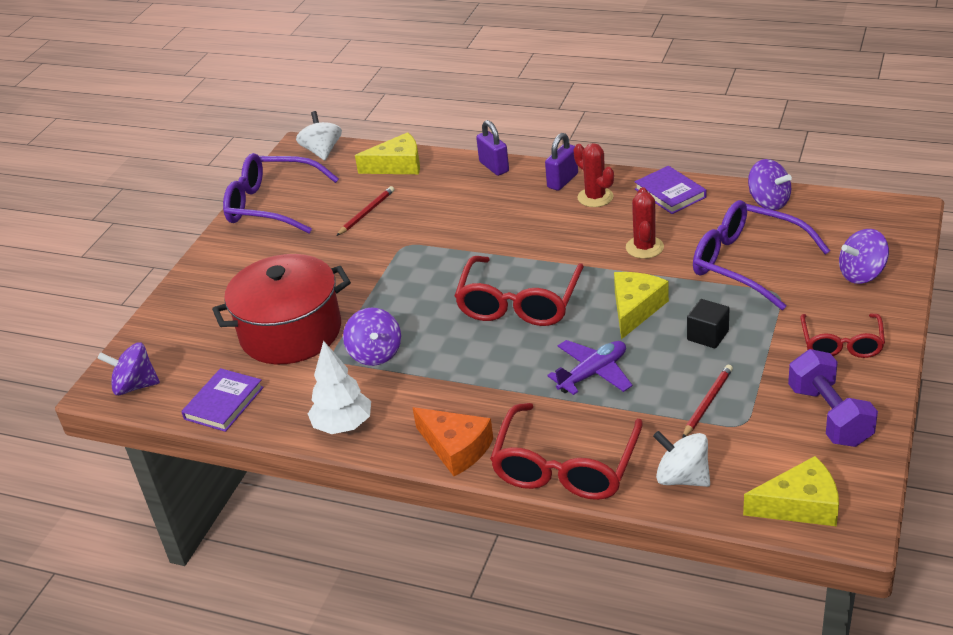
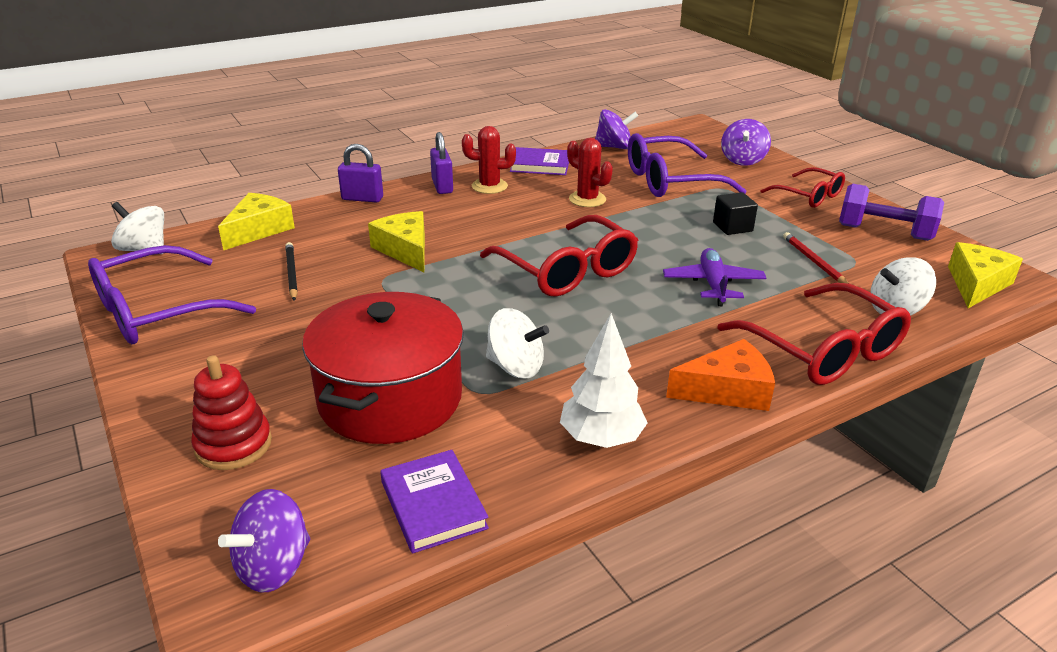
camera: 55 degrees left, 5 degrees down
red pencil [336,186,394,236] -> black pencil [285,242,298,301]
purple spinning top [343,308,401,366] -> white spinning top [486,308,549,379]
yellow cheese [614,272,669,339] -> yellow cheese moved to [368,211,425,272]
none -> red stacking toy [191,355,272,470]

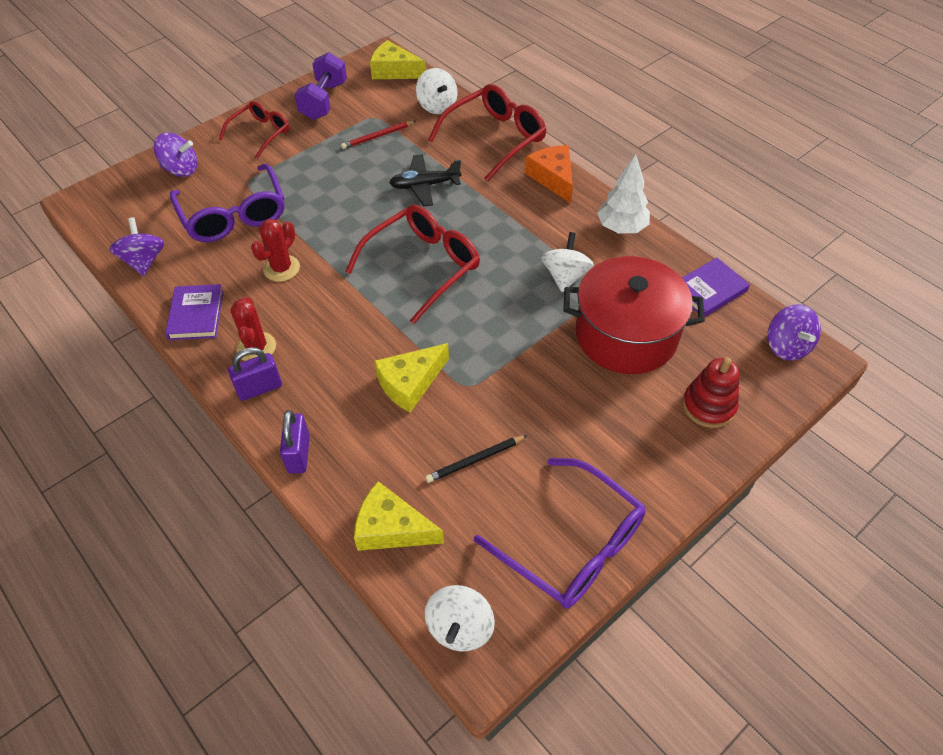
camera: 100 degrees left, 20 degrees up
purple spinning top [218,489,310,592] -> purple spinning top turned 45 degrees clockwise [768,304,821,361]
purple plane [663,248,766,306] -> black plane [389,154,462,206]
black cube [713,192,758,235] -> none

